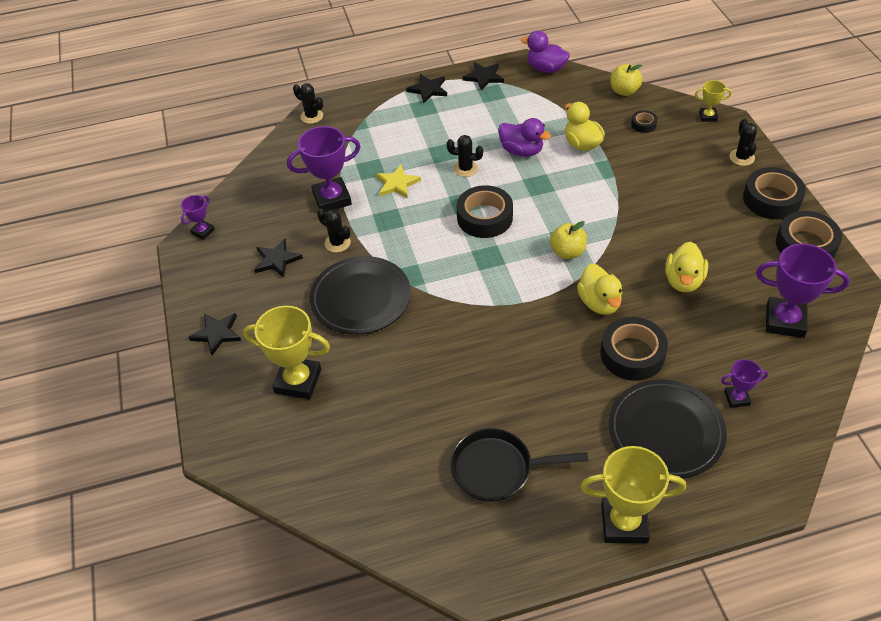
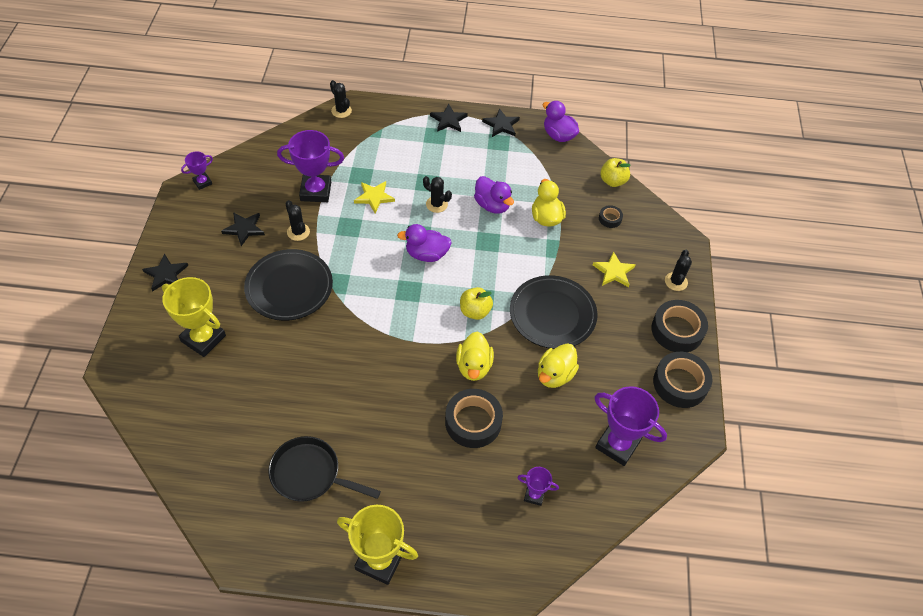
camera: 15 degrees right, 5 degrees up
black tape [457,185,513,238] -> purple duck [397,224,452,262]
black plate [609,379,727,479] -> black plate moved to [510,275,598,349]
yellow trophy [695,80,732,122] -> none
none -> yellow star [593,251,635,287]

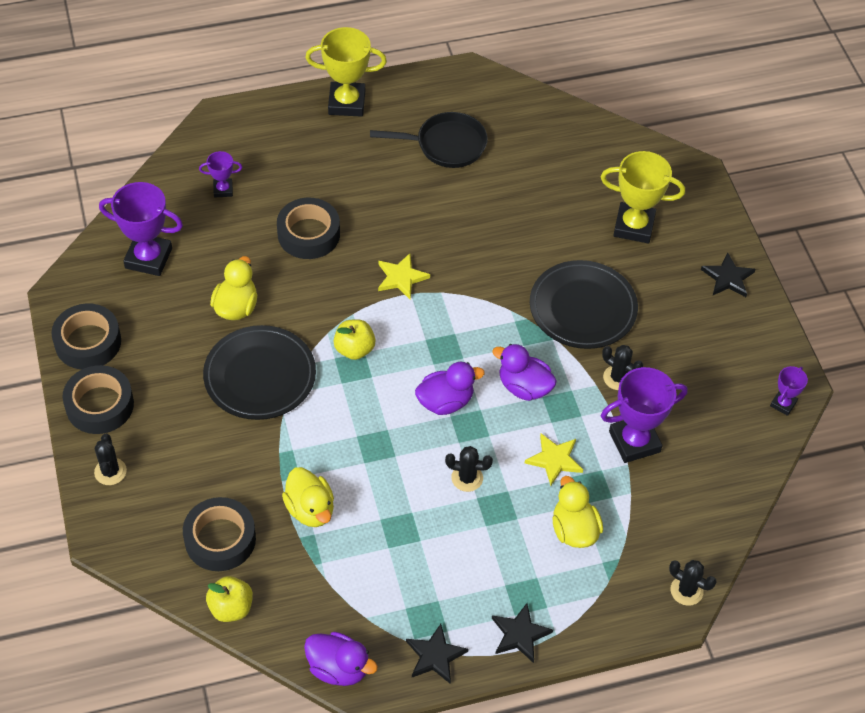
camera: 160 degrees right, 0 degrees up
black star [221,212,265,246] -> none
yellow duck [456,332,494,381] -> yellow duck moved to [552,476,603,548]
purple duck [474,176,514,214] -> purple duck moved to [492,344,557,401]
yellow star [593,251,635,287] -> yellow star moved to [378,253,430,300]
black tape [599,205,623,228] -> black tape [183,497,256,571], size x2.06

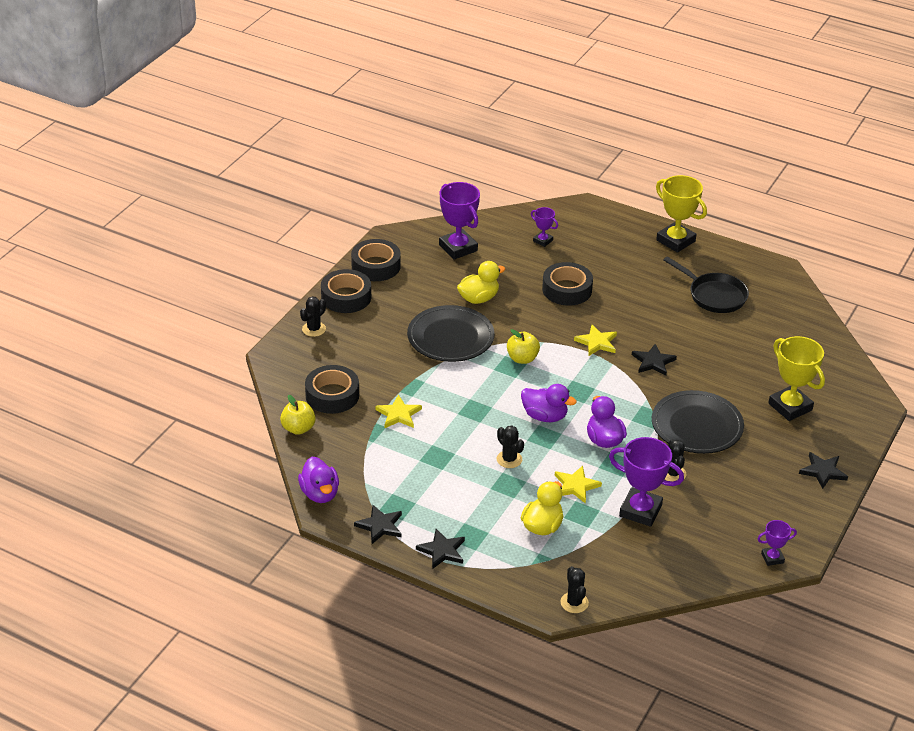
camera: 45 degrees right, 15 degrees down
yellow duck [282,467,334,527] -> yellow star [375,395,422,428]
none -> black star [632,344,677,376]

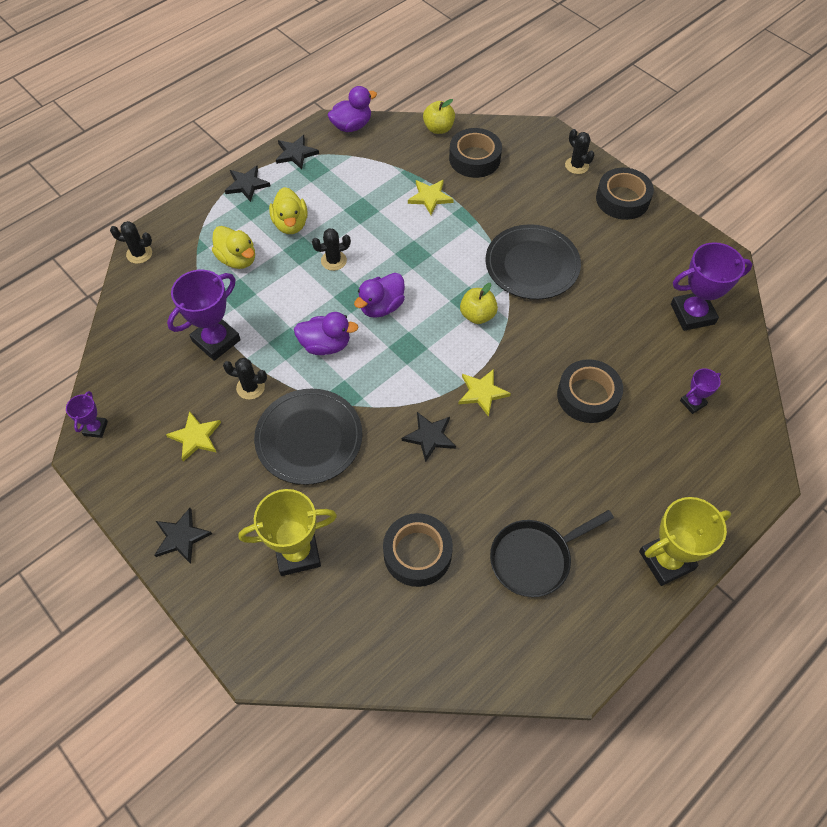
camera: 110 degrees right, 20 degrees up
purple duck [298,457,339,503] -> purple duck turned 150 degrees clockwise [328,86,377,132]
black tape [351,239,401,281] -> black tape moved to [383,513,453,587]
yellow duck [457,261,505,304] -> yellow duck moved to [269,187,308,234]
yellow star [555,466,602,504] -> yellow star moved to [166,411,221,462]

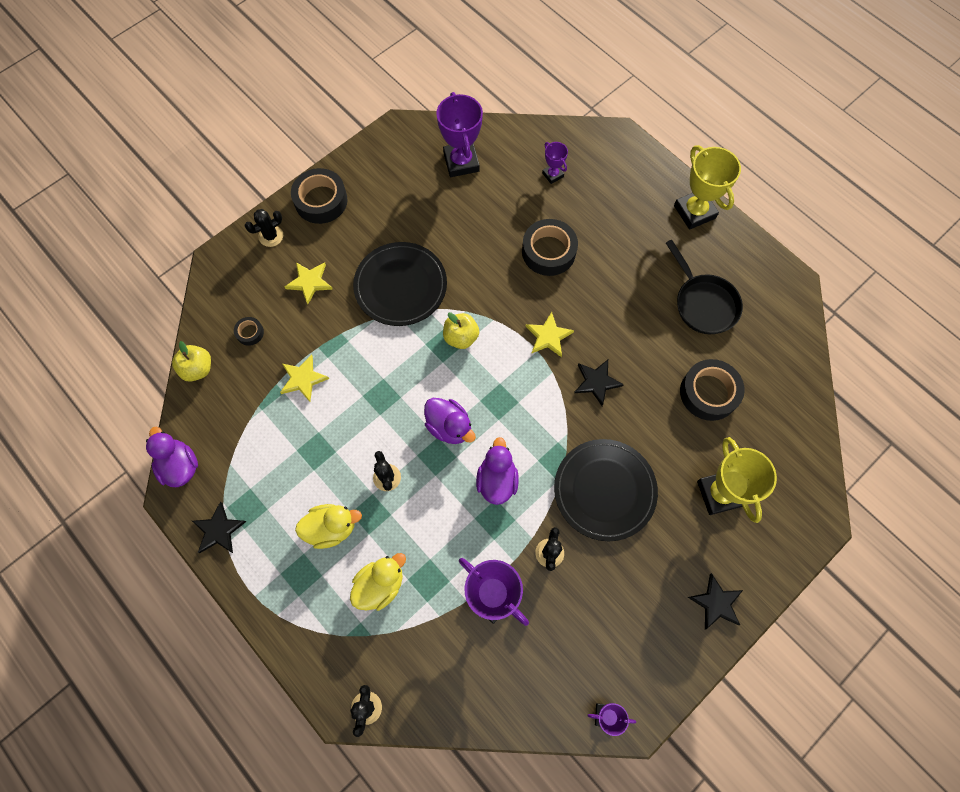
camera: 90 degrees left, 10 degrees up
yellow star [166,411,221,462] -> yellow star moved to [285,262,333,304]
black star [225,166,270,202] -> none
black tape [449,128,502,178] -> black tape [234,317,264,346], size x0.48

